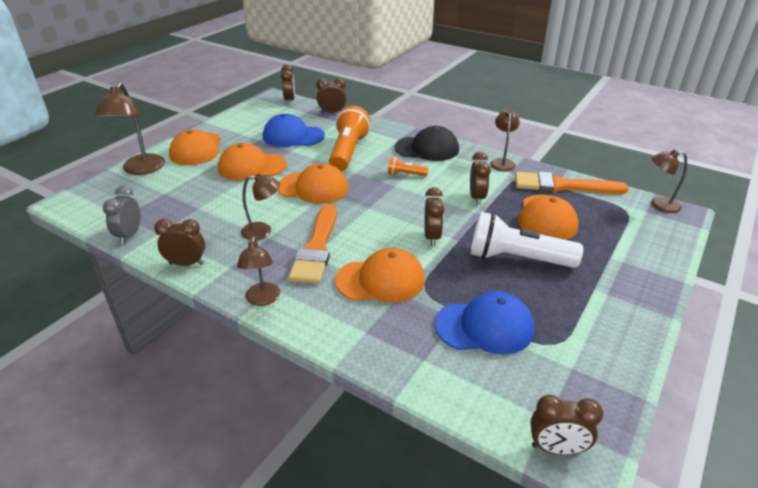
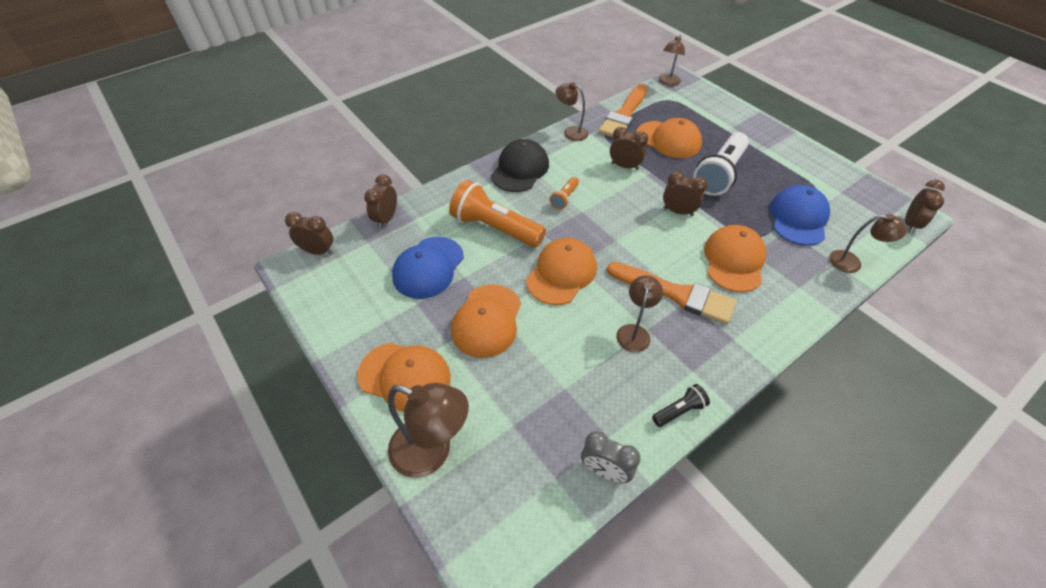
camera: 70 degrees left, 15 degrees up
brown clock [154,219,205,266] -> black flashlight [652,384,710,427]
brown lamp [237,236,280,306] -> brown lamp moved to [829,214,907,273]

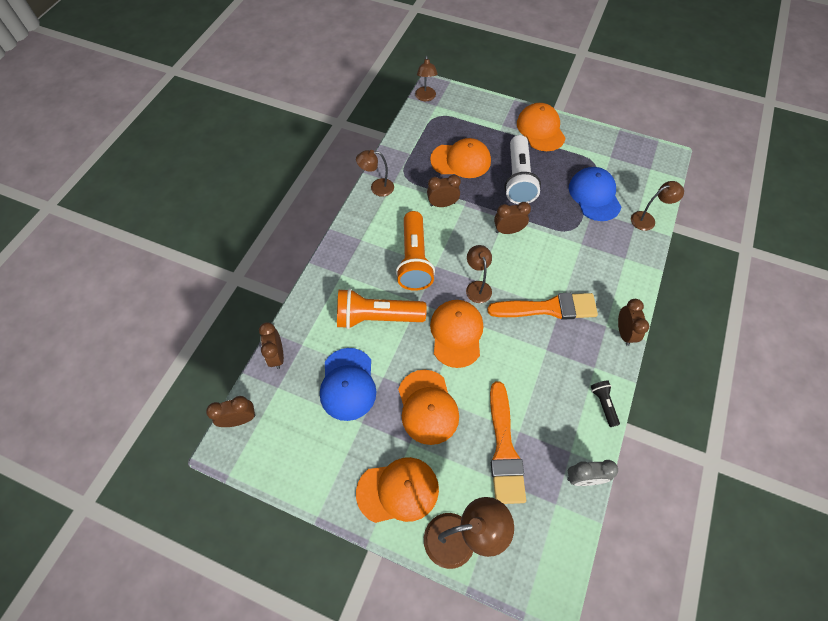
camera: 30 degrees left, 10 degrees up
black cap [491,139,549,192] -> none
orange flashlight [550,177,579,209] -> orange flashlight [396,211,435,291], size x2.14
orange brush [598,84,648,137] -> orange brush moved to [490,381,526,504]
brown lamp [616,275,663,352] -> brown lamp moved to [466,245,492,303]
black flashlight [652,384,710,427] -> black flashlight turned 45 degrees counterclockwise [591,380,620,427]
orange cap [704,225,766,292] -> orange cap moved to [517,103,566,151]
brown clock [905,180,945,234] -> brown clock moved to [618,299,649,346]

